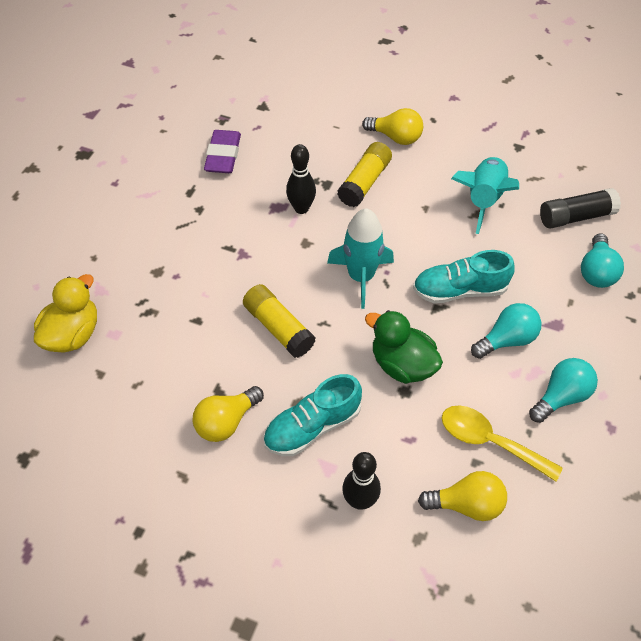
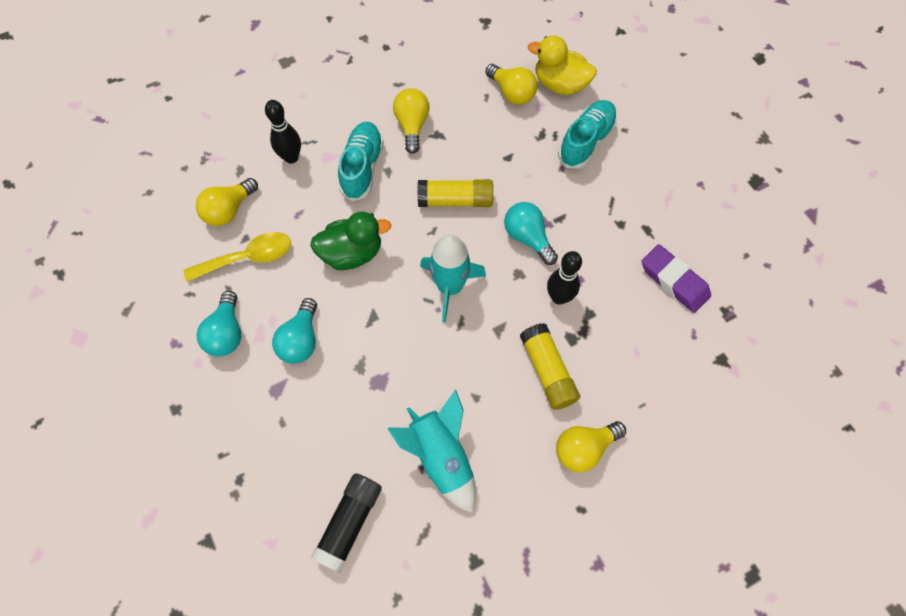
camera: 130 degrees right, 10 degrees up
yellow duck [34,274,97,352] -> yellow duck turned 135 degrees clockwise [528,35,597,95]
turquoise shoe [413,250,515,304] -> turquoise shoe moved to [558,100,617,169]
turquoise light bulb [581,233,624,288] -> turquoise light bulb moved to [504,202,558,265]
none -> yellow light bulb [485,64,538,105]

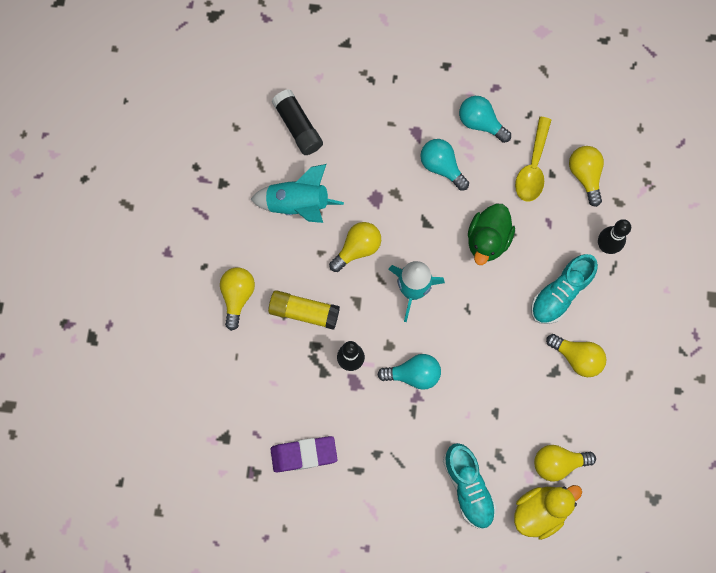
camera: 125 degrees right, 10 degrees up
turquoise shoe [338,122,384,201] -> turquoise shoe turned 90 degrees clockwise [531,254,598,324]
yellow glue stick [418,179,493,207] -> none
none -> yellow light bulb [329,222,381,272]

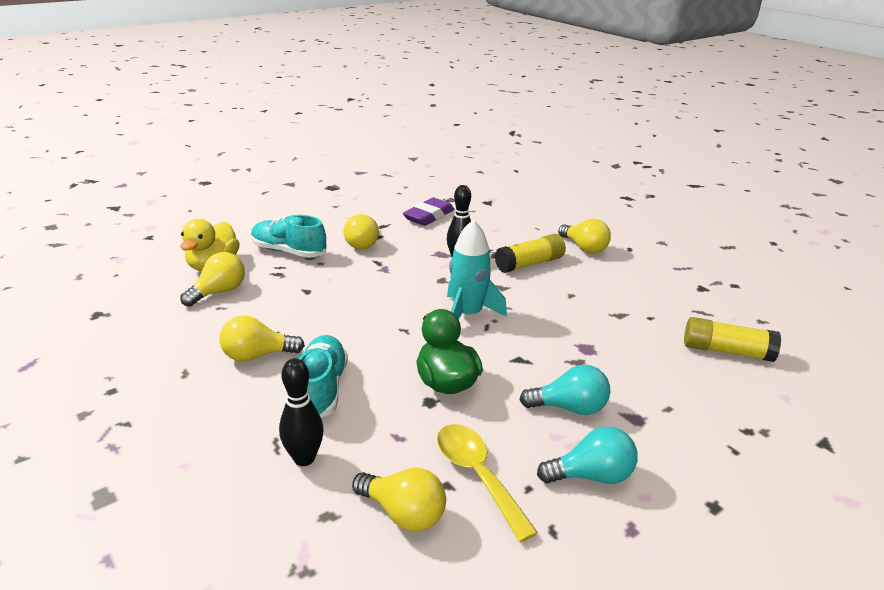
camera: 135 degrees right, 45 degrees down
turquoise rocket [250,164,344,223] -> none
black glue stick [272,89,323,155] -> yellow glue stick [684,317,781,362]
yellow light bulb [329,222,381,272] -> yellow light bulb moved to [343,214,379,250]
turquoise light bulb [377,354,441,390] -> none

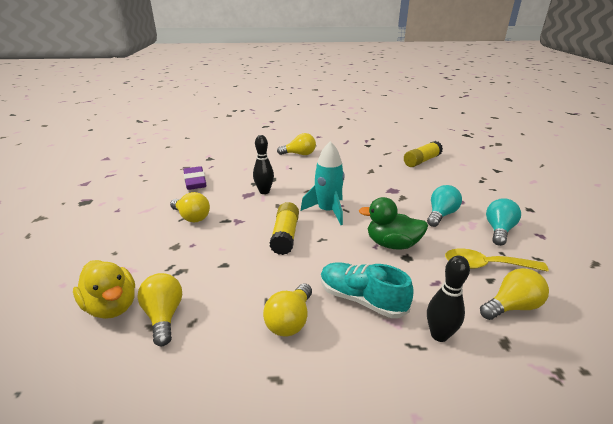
camera: 55 degrees left, 0 degrees up
turquoise shoe [251,215,327,258] -> none
yellow glue stick [495,234,566,273] -> yellow glue stick moved to [269,202,299,255]

